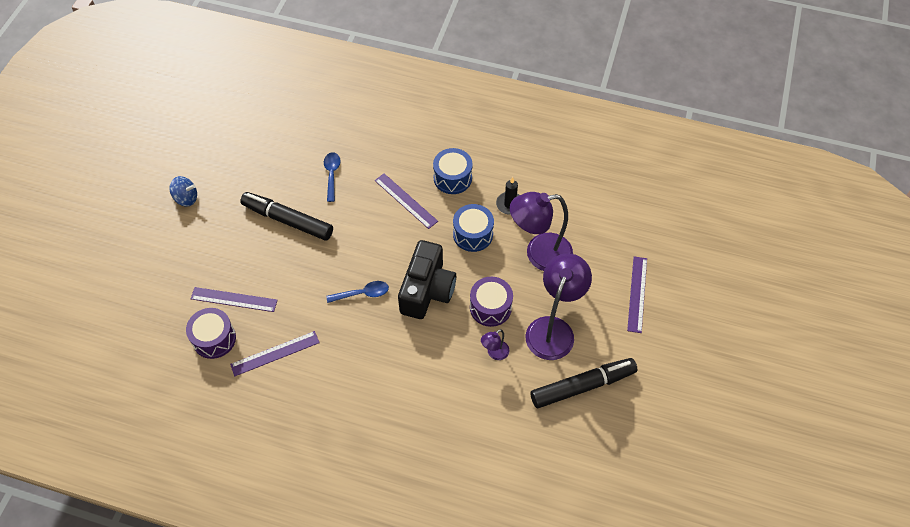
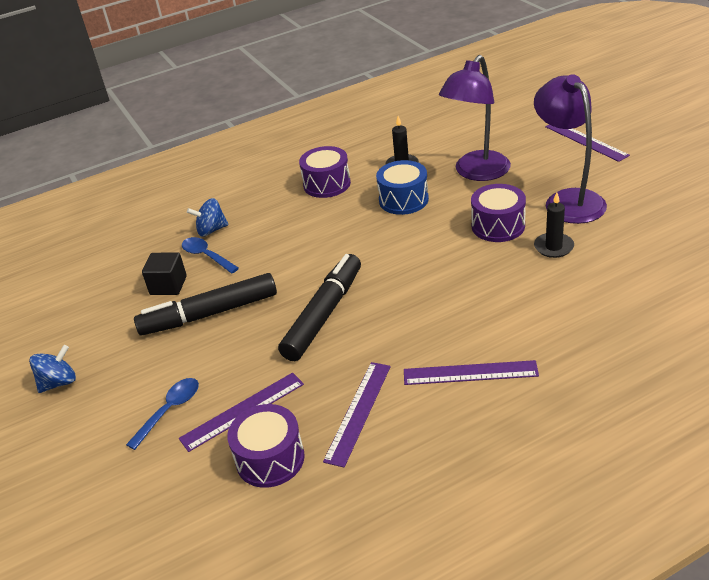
camera: 40 degrees left, 20 degrees down
blue spoon [326,281,389,303] -> blue spoon moved to [126,378,199,450]
purple ruler [375,173,438,229] -> purple ruler moved to [404,360,539,385]
black camera [398,240,456,319] -> none
blue drum [433,148,473,194] -> purple drum [299,146,351,198]
purple lamp [481,329,510,360] -> black candle [534,192,574,258]
black marker [531,358,638,408] -> black marker moved to [278,254,361,361]
none -> black cube [142,252,187,295]
none -> blue spinning top [187,198,229,237]

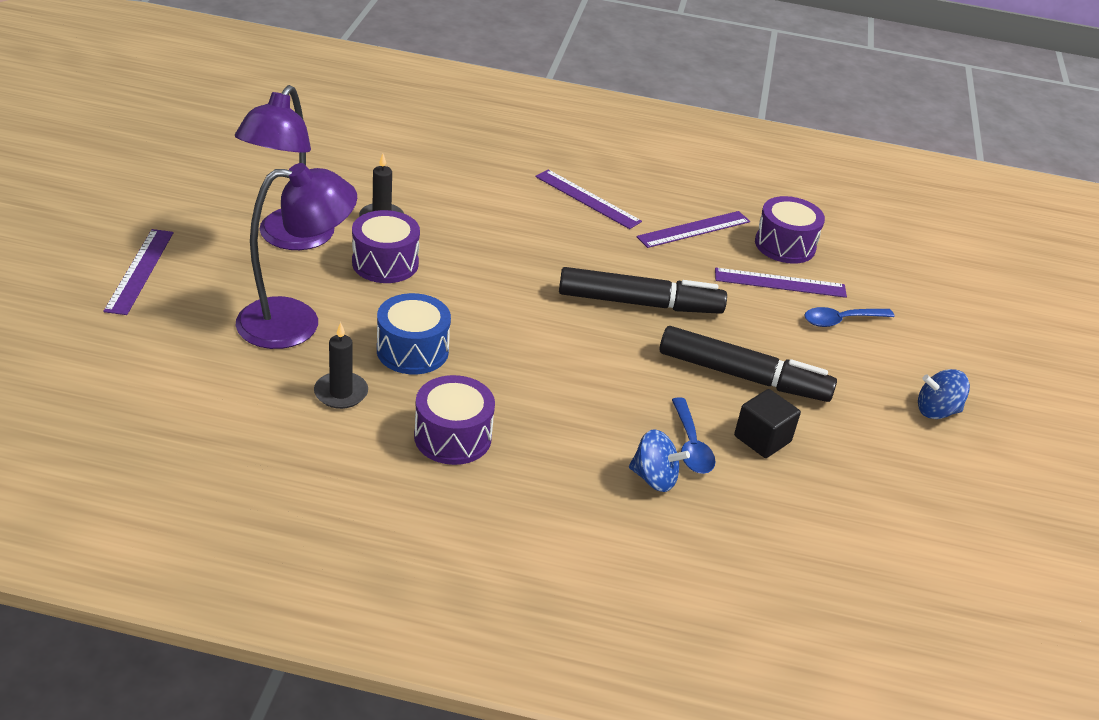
camera: 150 degrees left, 0 degrees up
black marker [278,254,361,361] -> black marker turned 150 degrees counterclockwise [559,267,727,314]

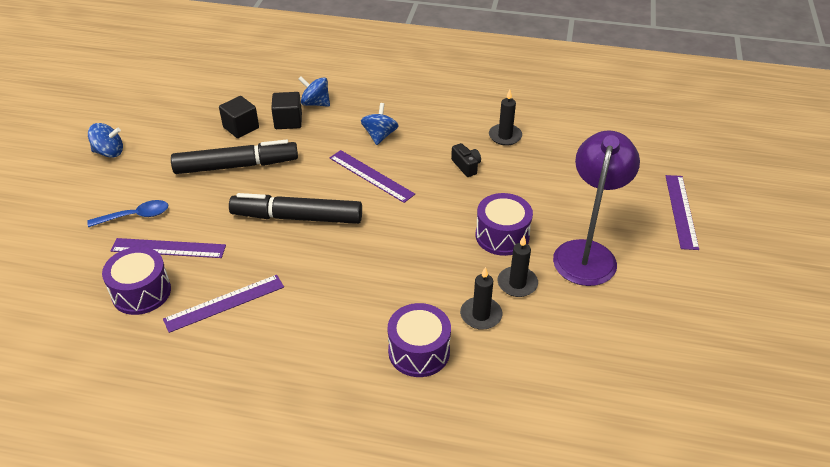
camera: 175 degrees left, 5 degrees up
purple lamp [236,163,357,349] -> none
blue drum [377,293,451,374] -> black camera [451,143,481,177]
purple drum [414,375,495,465] -> purple drum moved to [387,303,451,377]
purple ruler [535,170,642,229] -> purple ruler moved to [330,150,415,203]
black marker [659,326,837,402] -> black marker turned 150 degrees clockwise [171,140,298,174]
blue spoon [672,398,716,474] -> black cube [271,92,302,129]
none -> blue spinning top [361,103,398,145]
none -> black candle [460,267,502,330]

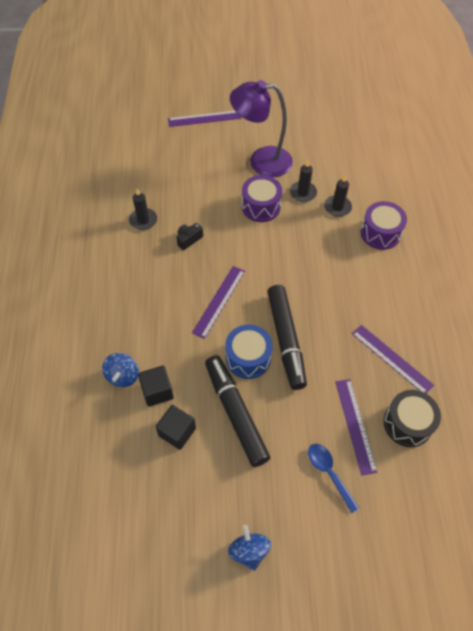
camera: 105 degrees left, 15 degrees up
purple drum [102,247,171,315] -> black drum [384,390,441,447]
blue spinning top [361,103,398,145] -> none
none -> blue drum [225,325,273,379]

